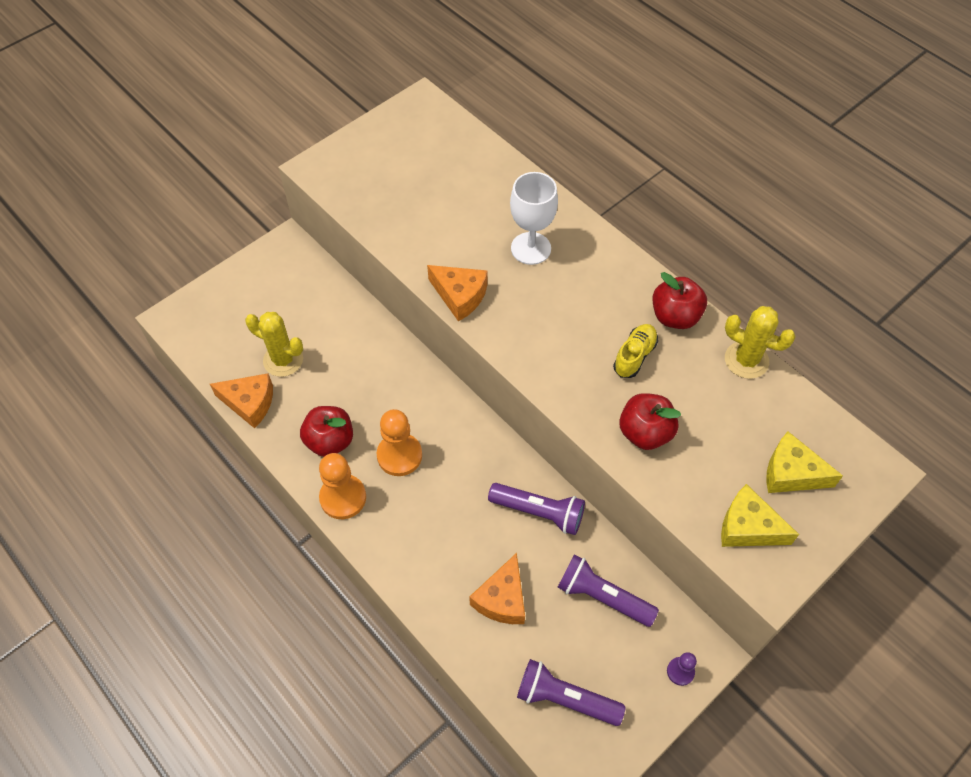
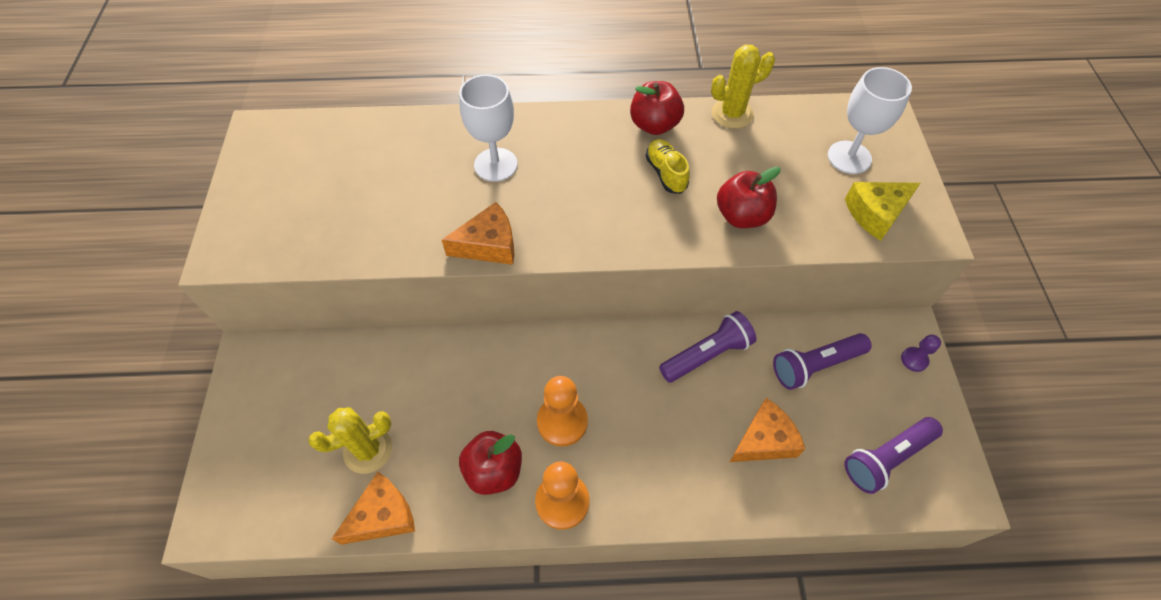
camera: 50 degrees left, 0 degrees up
orange cheese [469,553,525,624] -> orange cheese turned 90 degrees counterclockwise [730,398,805,462]
yellow cheese [766,432,843,493] -> white goblet [828,67,912,174]

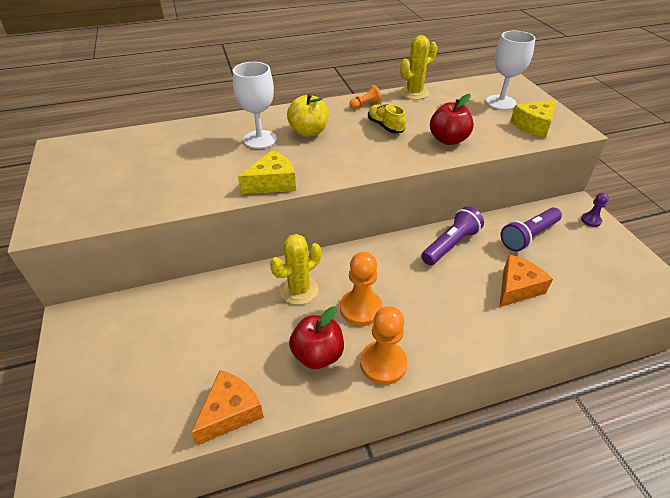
camera: 15 degrees left, 15 degrees down
yellow cactus [308,407,392,474] -> yellow cactus moved to [270,234,321,305]
orange cheese [442,202,515,265] -> yellow cheese [238,150,296,194]
red apple [630,81,684,135] -> orange pawn [349,85,381,109]
purple flashlight [844,417,943,494] -> none
none -> yellow apple [287,93,328,137]

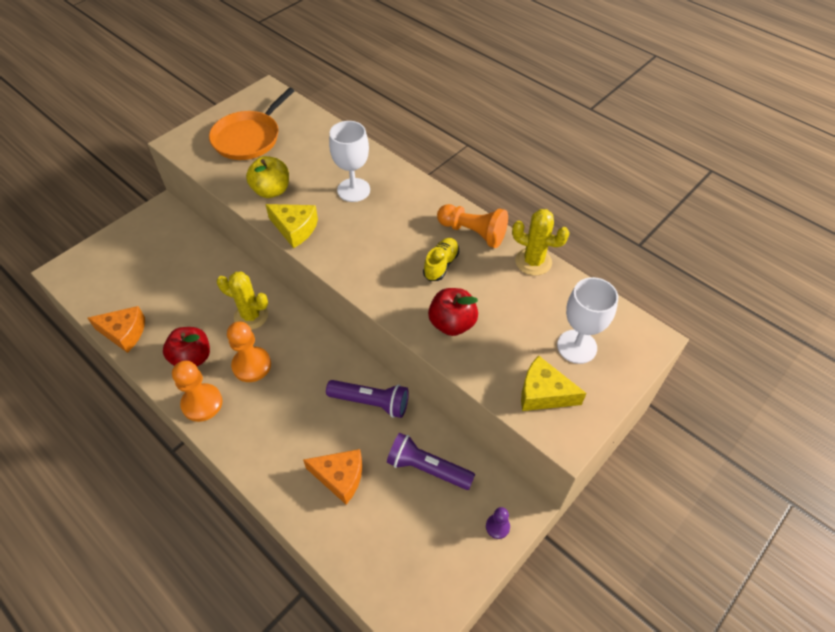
camera: 60 degrees right, 10 degrees up
yellow apple [287,93,328,137] -> yellow apple moved to [246,156,289,198]
orange pawn [349,85,381,109] -> orange pawn [437,204,508,248], size x1.86
none -> orange pan [209,88,294,160]

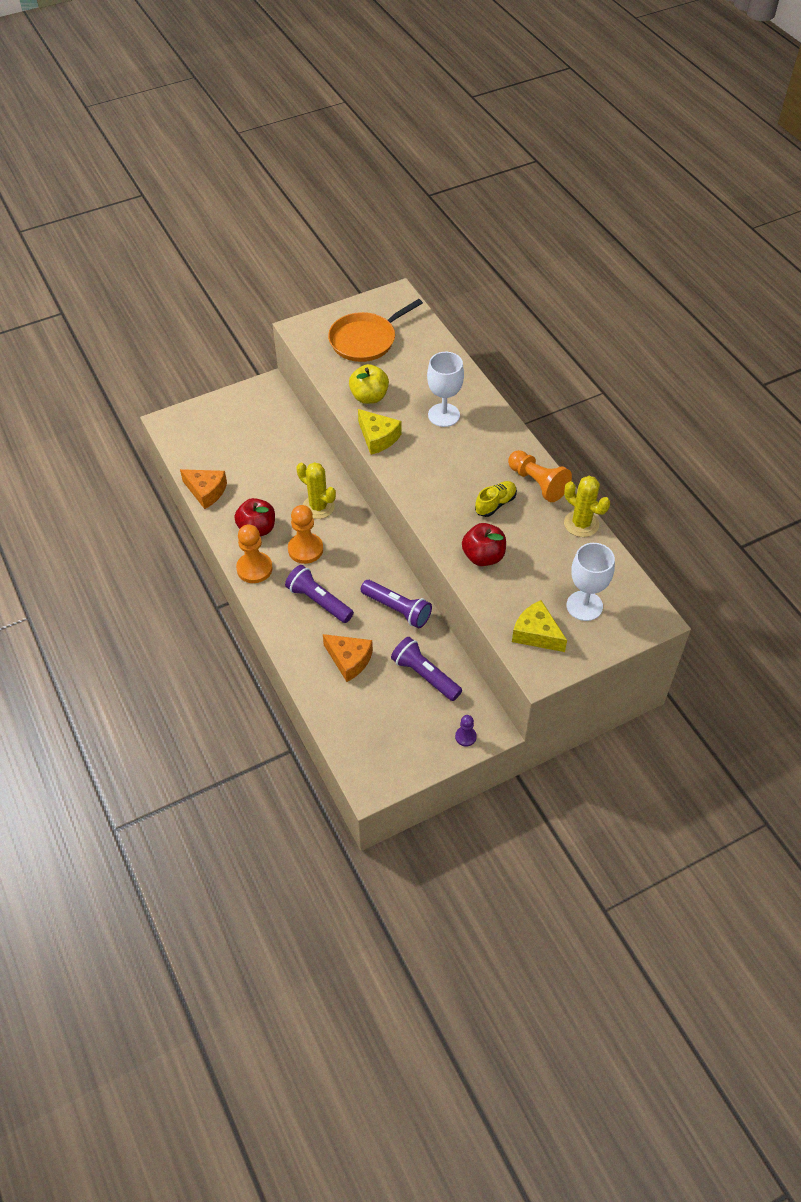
camera: 20 degrees right, 0 degrees up
none -> purple flashlight [285,565,354,623]

